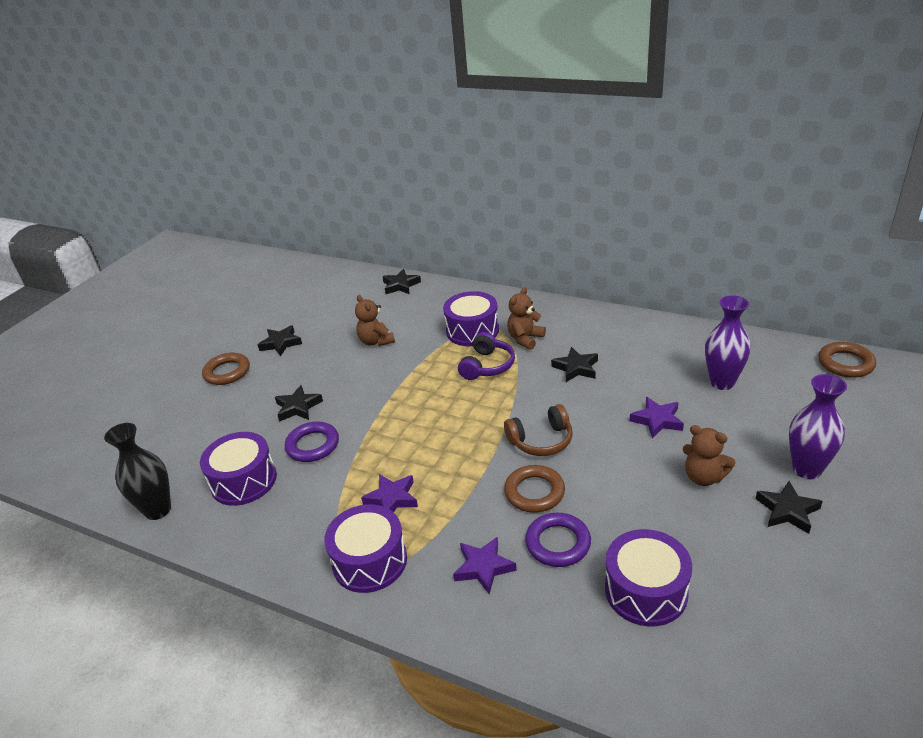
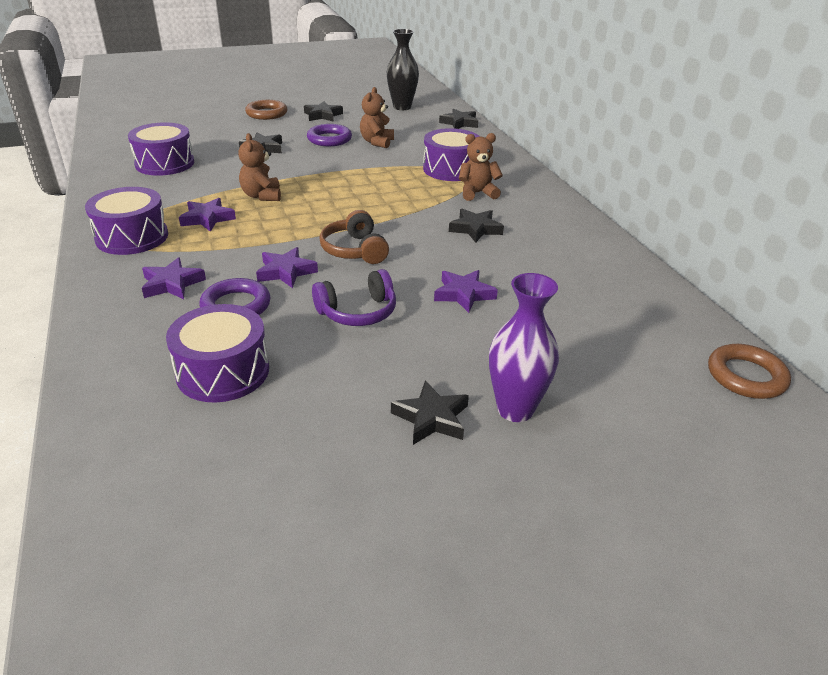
camera: 40 degrees right, 0 degrees up
black vase [104,423,171,520] -> black vase moved to [387,29,419,110]
purple ring [285,421,339,462] -> purple ring moved to [307,124,352,146]
purple headphones [458,332,515,380] -> purple headphones moved to [312,269,396,326]
brown headphones [504,404,573,456] -> brown headphones turned 45 degrees clockwise [319,210,389,264]
brown ring [504,465,565,513] -> purple star [256,247,318,288]
brown teddy bear [683,425,736,486] -> brown teddy bear moved to [238,133,281,201]
purple vase [705,295,751,390] -> none

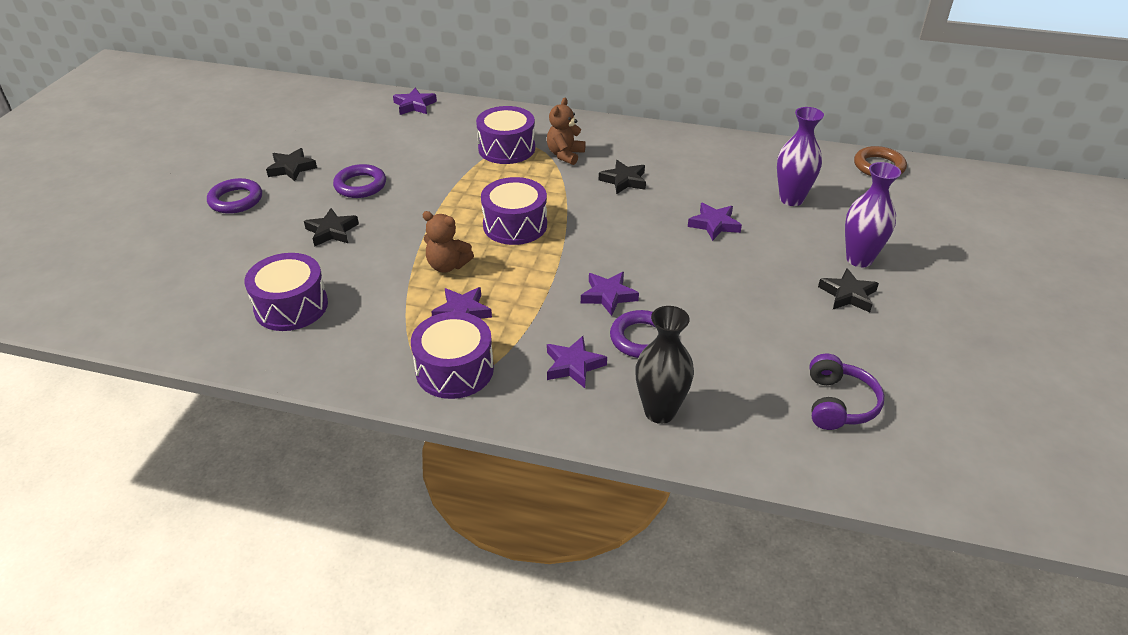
camera: 55 degrees left, 5 degrees up
purple drum [166,304,269,403] -> purple drum moved to [481,177,547,245]
brown ring [245,100,287,120] -> purple ring [207,178,262,214]
purple headphones [312,269,396,326] -> purple headphones moved to [810,354,884,430]
brown headphones [319,210,389,264] -> none
brown teddy bear [360,87,394,148] -> none
black vase [387,29,419,110] -> black vase moved to [635,306,694,424]
black star [439,109,478,129] -> purple star [393,88,437,115]
none -> purple vase [777,107,824,206]

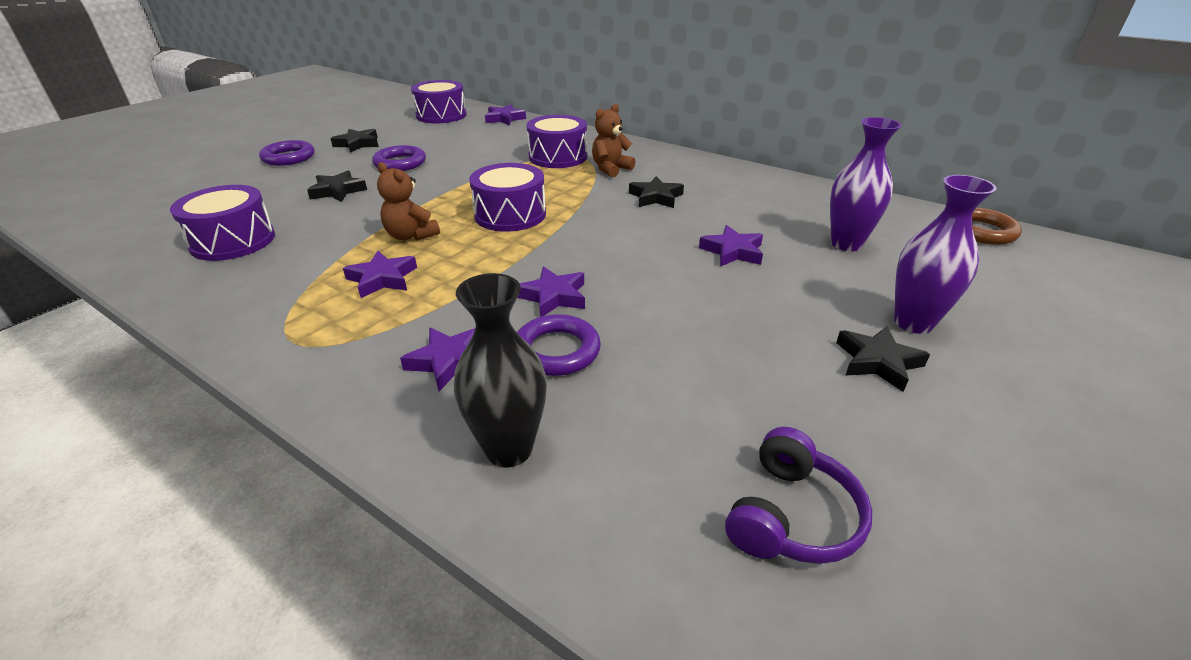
camera: 20 degrees right, 5 degrees down
purple drum [411,312,494,399] -> purple drum moved to [411,80,466,123]

